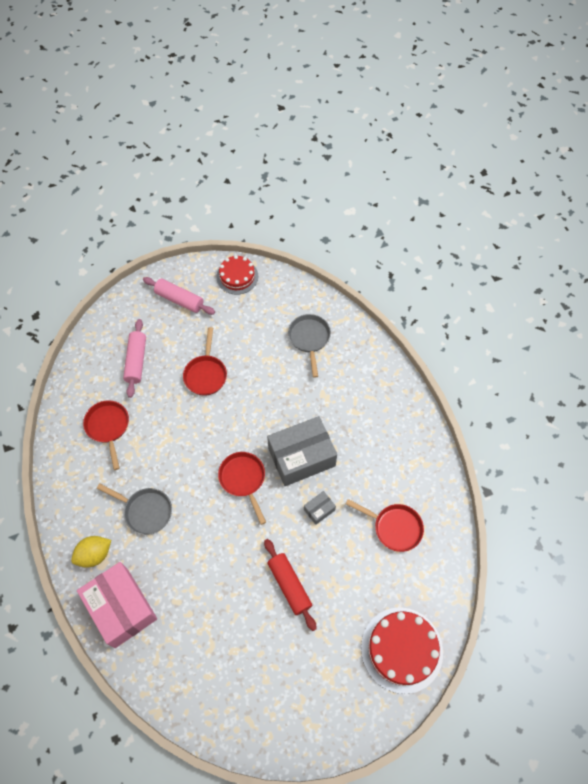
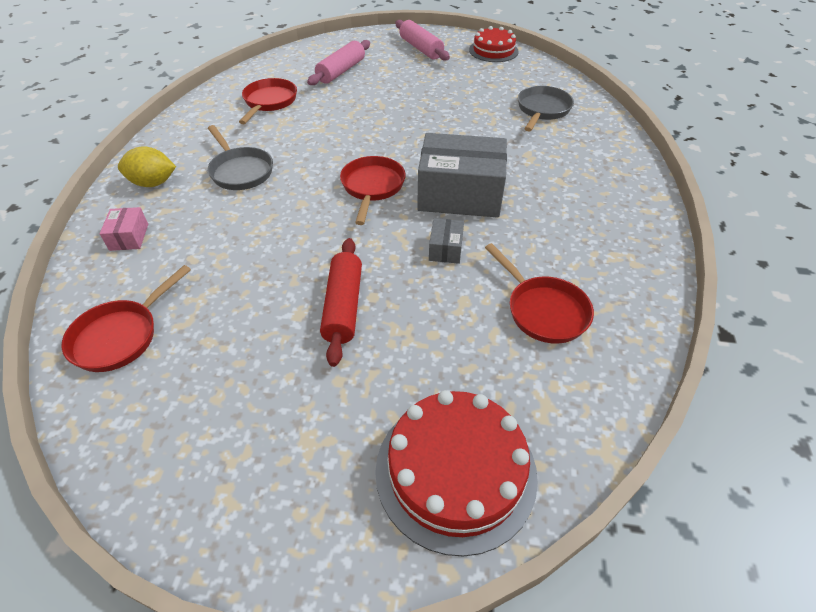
camera: 30 degrees right, 15 degrees down
pink box [77,562,157,648] -> pink box [100,207,148,251], size x0.44
red pan [183,327,227,396] -> red pan moved to [61,265,191,372]
grey box [304,491,336,525] -> grey box turned 75 degrees counterclockwise [429,218,464,264]

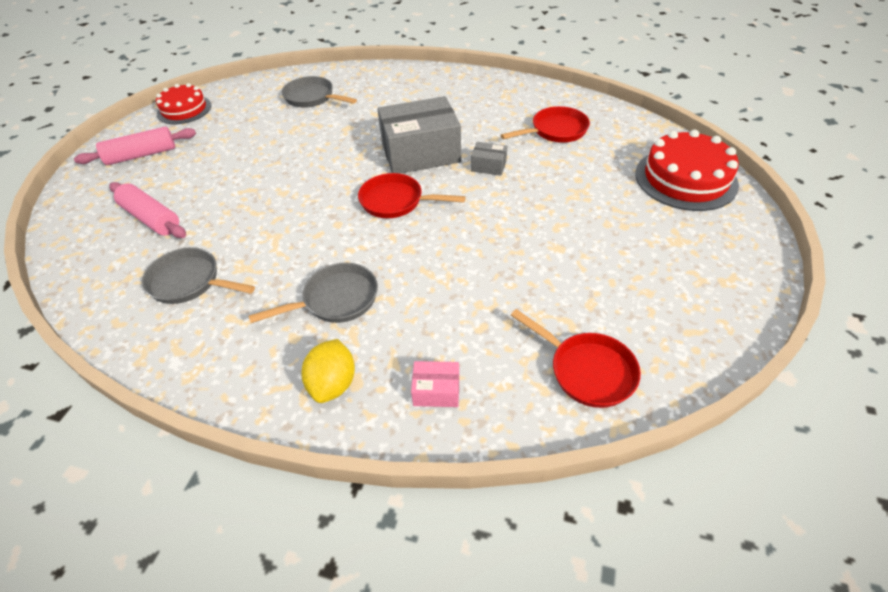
camera: 80 degrees left, 0 degrees up
red pan [239,78,297,124] -> grey pan [142,247,255,304]
red rolling pin [320,238,362,367] -> none
grey box [417,133,507,218] -> grey box turned 60 degrees clockwise [378,96,461,174]

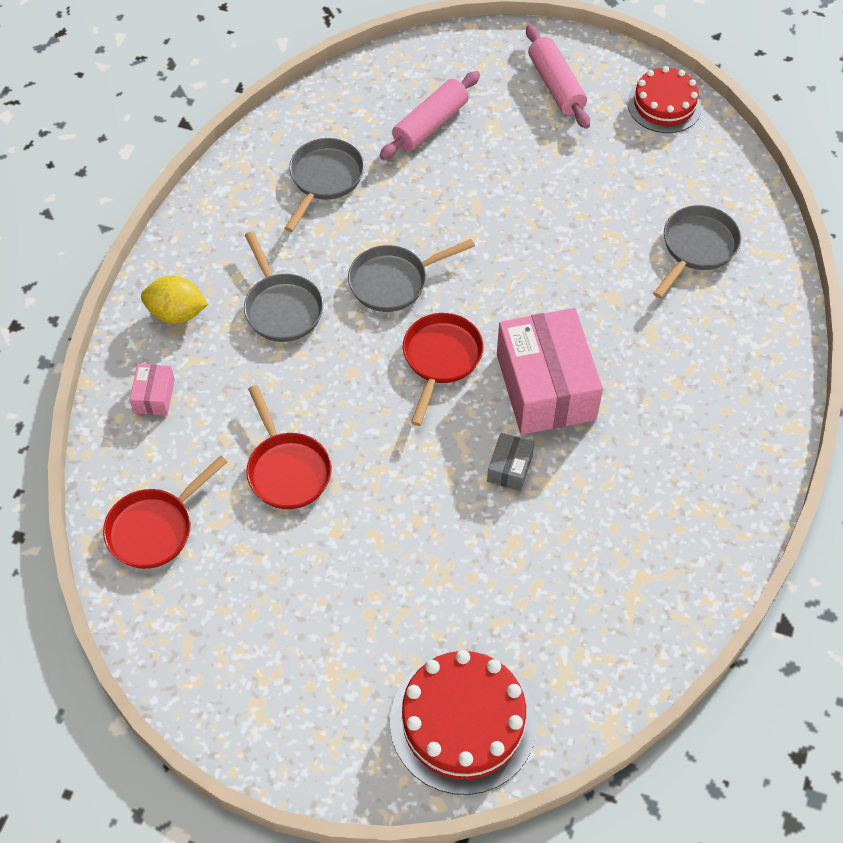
camera: 90 degrees right, 10 degrees up
grey box [378,96,461,174] -> pink box [497,308,603,435]
red pan [501,106,590,143] -> red pan moved to [246,385,332,509]
none -> grey pan [348,239,475,312]

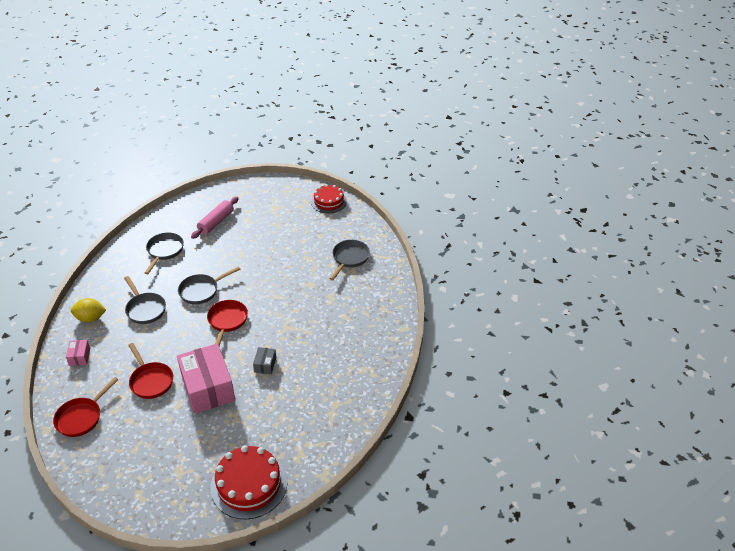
camera: 10 degrees left, 15 degrees down
pink box [497,308,603,435] -> pink box moved to [177,344,235,414]
pink rolling pin [526,25,590,129] -> none

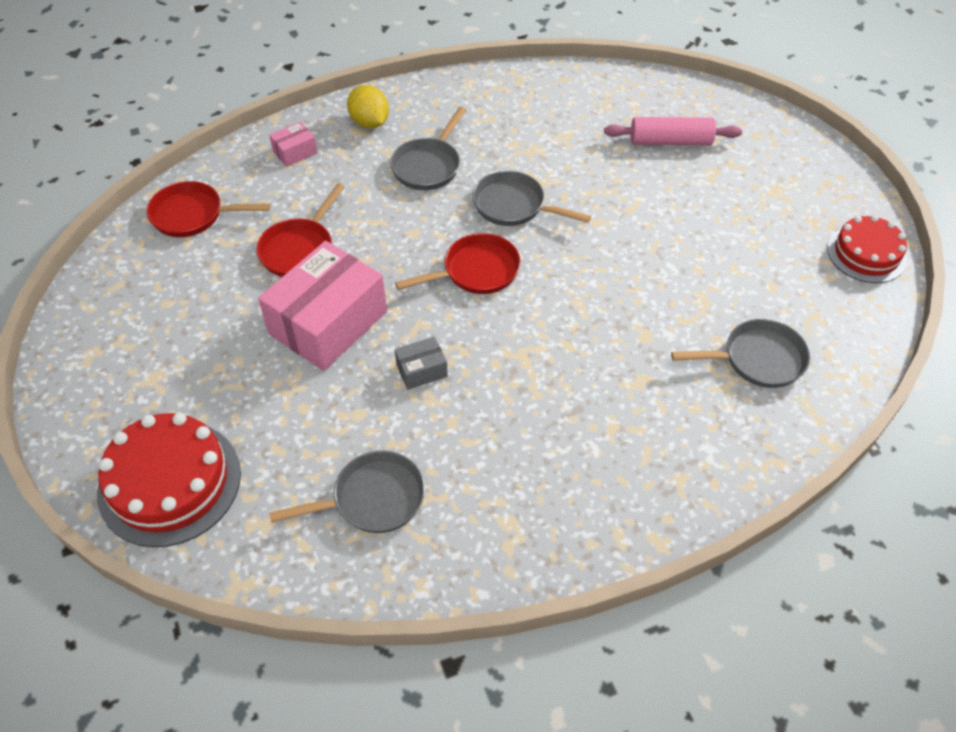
camera: 60 degrees right, 10 degrees up
grey pan [145,232,184,274] -> grey pan moved to [269,451,425,533]

